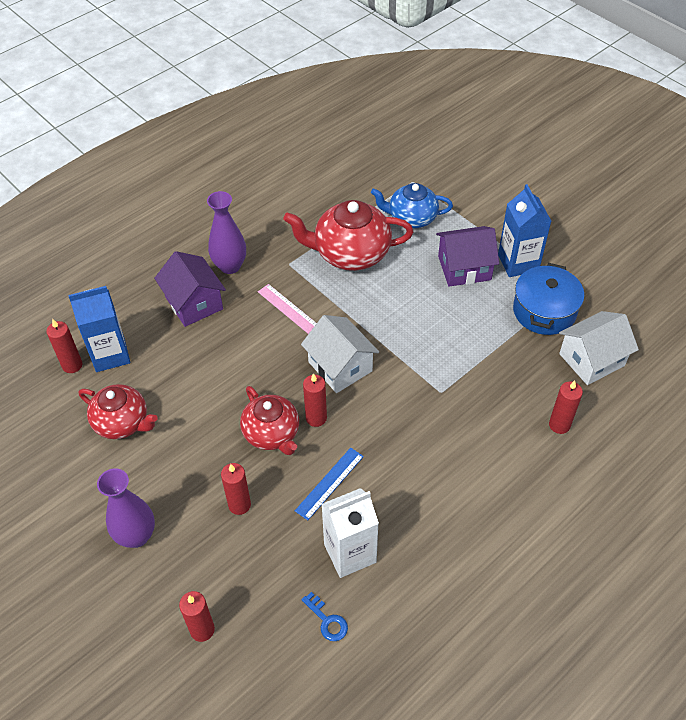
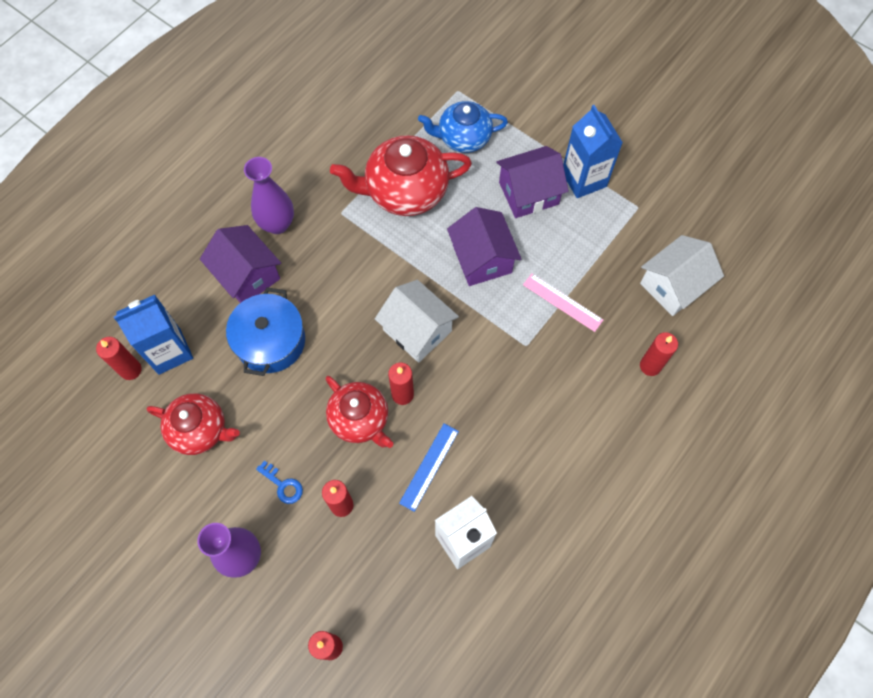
camera: 10 degrees left, 15 degrees up
pink ruler [258,284,317,334] -> pink ruler moved to [523,273,603,332]
blue key [301,592,348,641] -> blue key moved to [256,460,303,504]
blue pot [513,263,584,335] -> blue pot moved to [226,287,305,376]
none -> purple house [447,207,521,286]

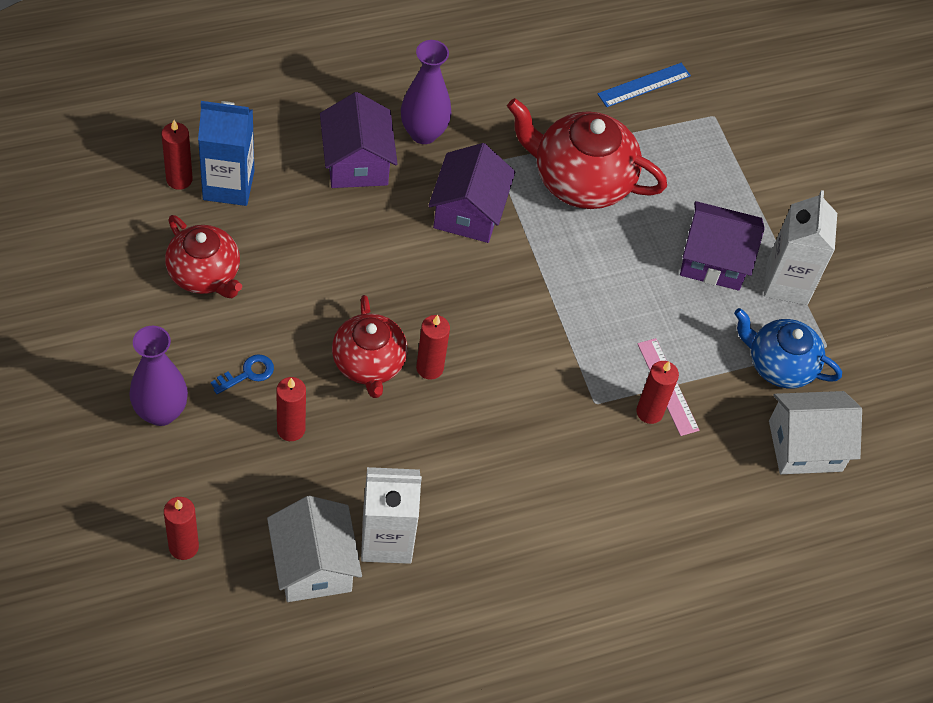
camera: 25 degrees right, 10 degrees down
blue pot [226,287,305,376] -> none
blue key [256,460,303,504] -> blue key turned 105 degrees counterclockwise [211,354,274,394]
white house [375,280,459,363] -> white house moved to [267,496,362,602]
blue ruler [399,424,459,512] -> blue ruler moved to [597,63,691,107]
blue teapot [418,101,508,153] -> blue teapot moved to [734,308,842,389]
purple house [447,207,521,286] -> purple house moved to [428,143,515,243]
blue carton [563,105,623,198] -> white carton [764,190,837,305]
red candle [640,332,678,376] -> red candle moved to [636,361,679,424]

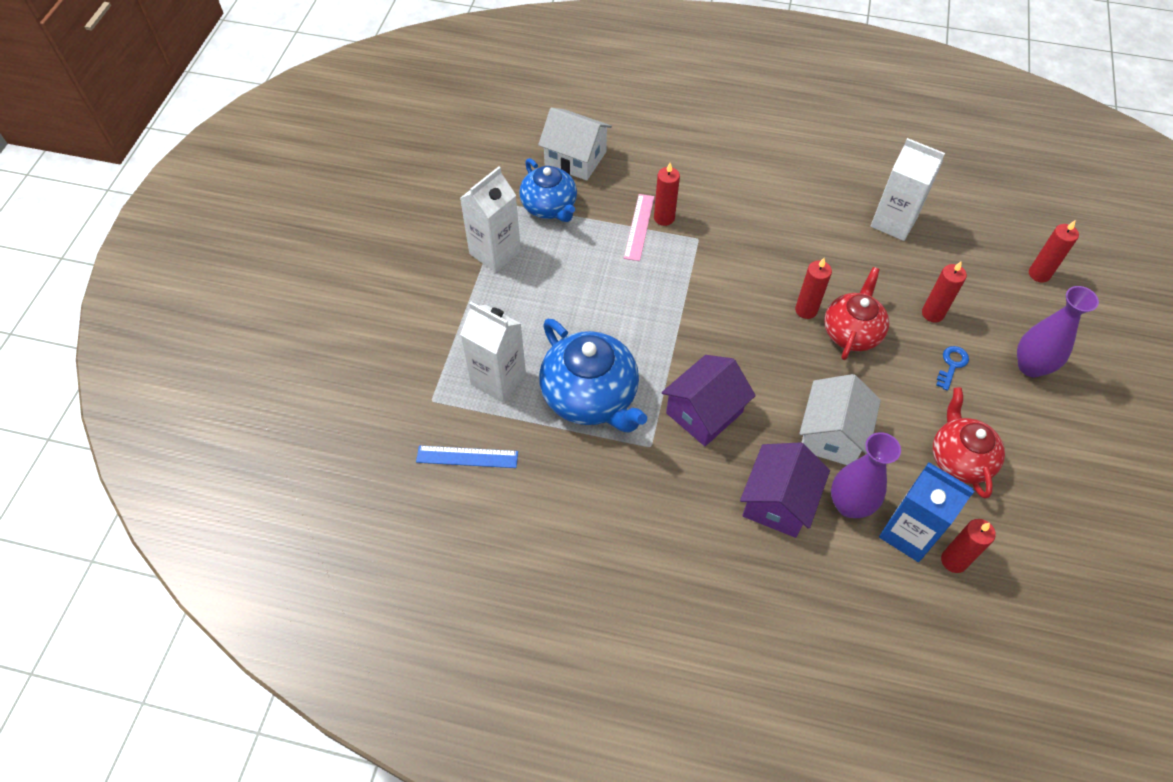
camera: 140 degrees left, 0 degrees up
blue key [211,354,274,394] -> blue key turned 120 degrees clockwise [936,346,969,391]
white house [267,496,362,602] -> white house moved to [799,374,881,465]
purple vase [401,40,451,144] -> purple vase moved to [831,432,901,518]
red teapot [507,98,667,209] -> blue teapot [539,319,647,433]
purple house [680,201,765,291] -> none
none -> white carton [460,302,526,403]

